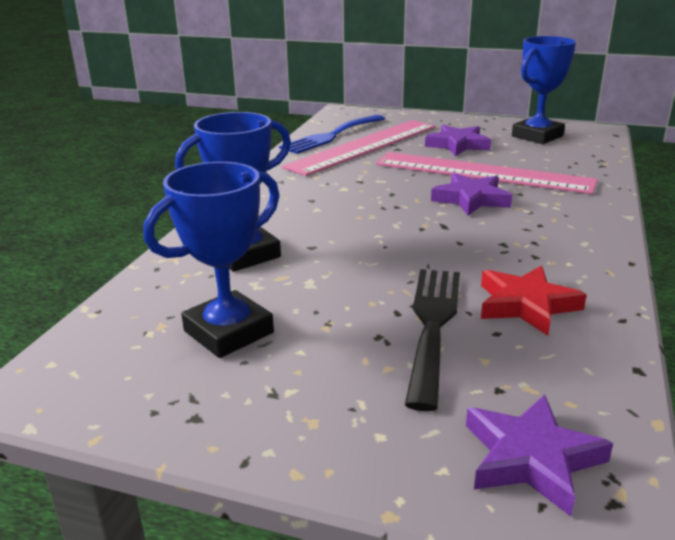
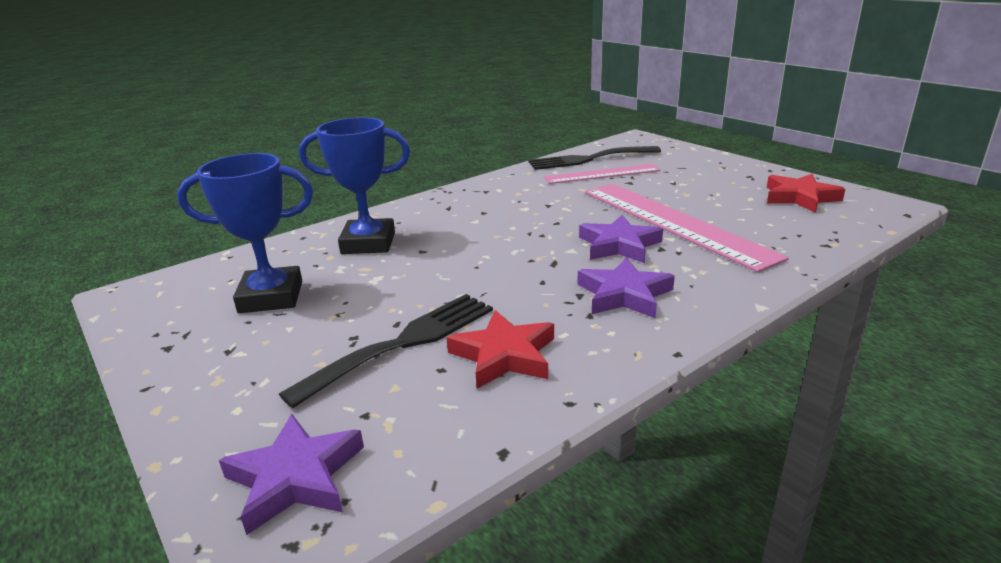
camera: 35 degrees right, 0 degrees up
blue fork [279,115,385,154] -> black fork [528,146,661,170]
pink ruler [282,120,435,176] -> pink ruler [544,164,660,184], size x0.59
purple star [425,125,491,156] -> purple star moved to [578,257,675,318]
blue trophy [512,36,576,144] -> red star [767,173,845,213]

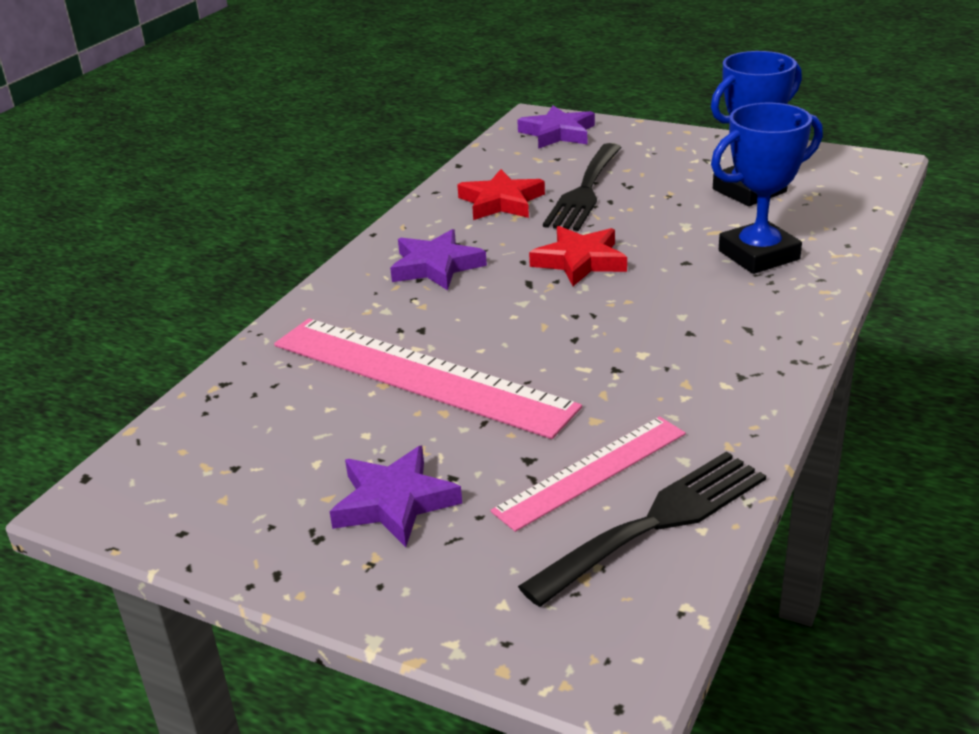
camera: 155 degrees right, 5 degrees up
purple star [579,215,663,263] -> purple star moved to [329,445,462,547]
red star [767,173,845,213] -> red star moved to [529,226,627,286]

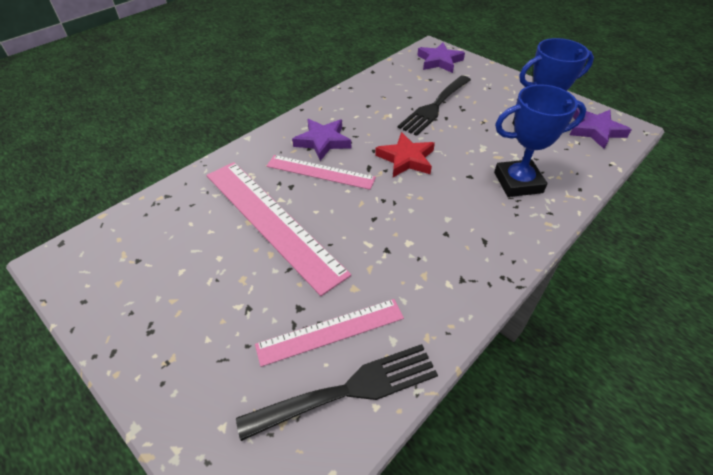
camera: 15 degrees right, 15 degrees up
purple star [329,445,462,547] -> purple star moved to [570,108,632,149]
red star [457,169,545,220] -> none
none -> pink ruler [267,155,376,190]

